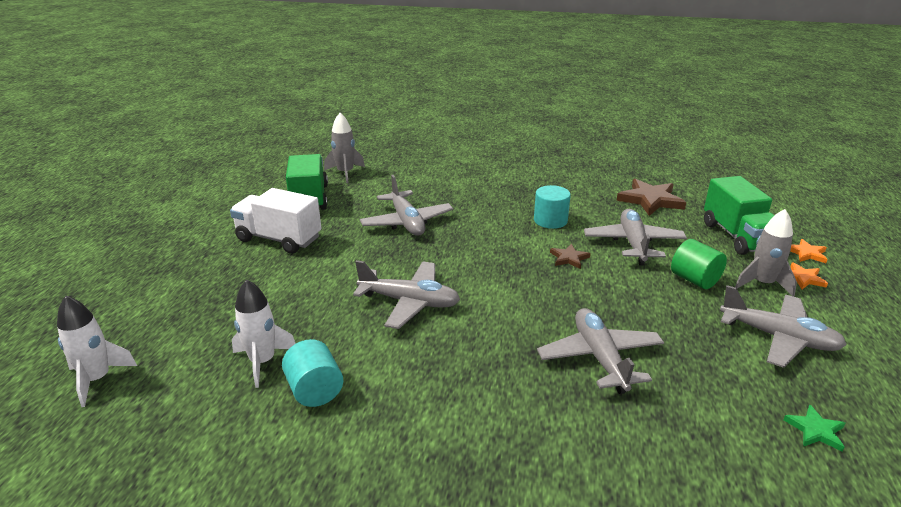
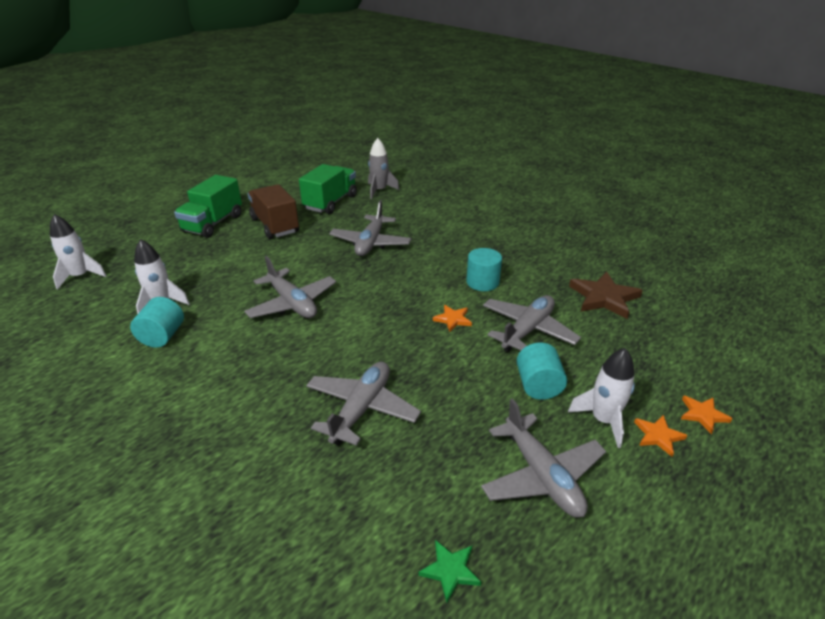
camera: 35 degrees right, 5 degrees up
white truck [230,188,321,254] -> brown truck [248,184,299,239]
brown star [550,244,591,269] -> orange star [433,305,472,332]
green cylinder [671,239,727,289] -> turquoise cylinder [517,343,567,400]
green truck [704,176,774,255] -> green truck moved to [174,175,242,238]
grey rocket [735,209,797,297] -> white rocket [568,348,635,448]

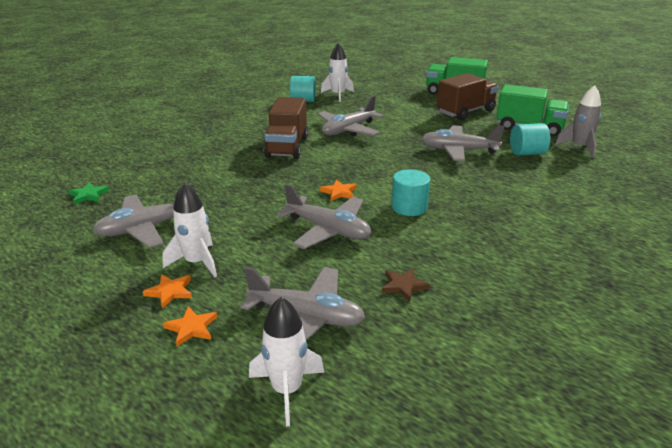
camera: 85 degrees right, 5 degrees down
white rocket [50,214,107,290] -> white rocket moved to [249,297,324,426]
grey plane [306,362,421,446] -> grey plane moved to [240,267,365,341]
turquoise cylinder [517,343,567,400] -> turquoise cylinder moved to [510,123,550,156]
brown star [569,271,643,319] -> brown star [382,268,430,302], size x0.53
none -> brown truck [264,97,308,159]

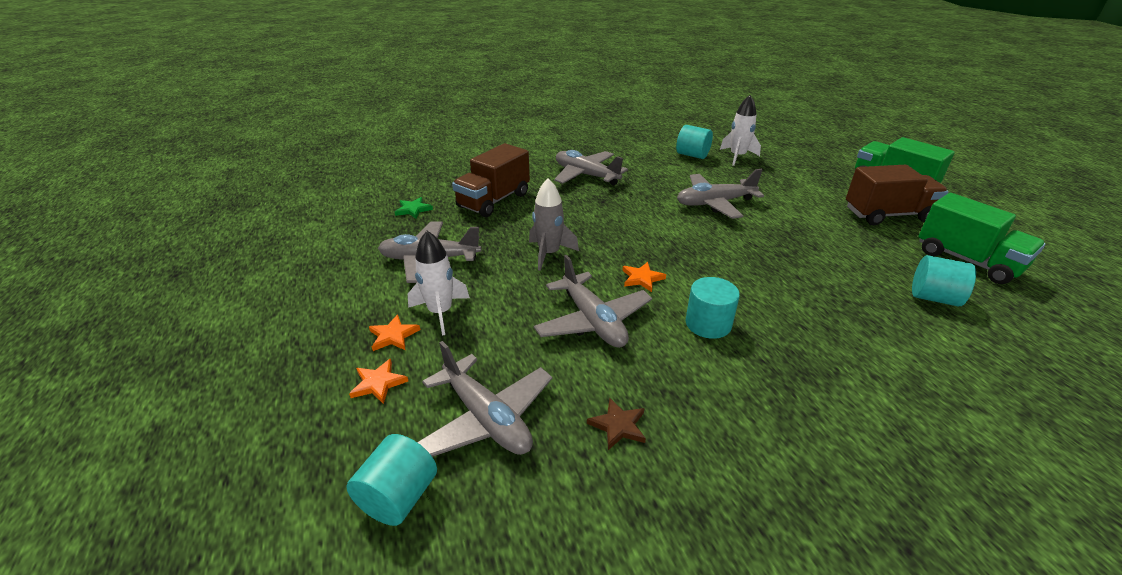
camera: 30 degrees right, 5 degrees up
white rocket [249,297,324,426] -> turquoise cylinder [346,434,437,526]
brown truck [264,97,308,159] -> brown truck moved to [452,143,530,217]
grey plane [421,125,505,161] -> grey plane moved to [554,150,628,186]
grey rocket [555,85,601,158] -> grey rocket moved to [529,178,579,271]

